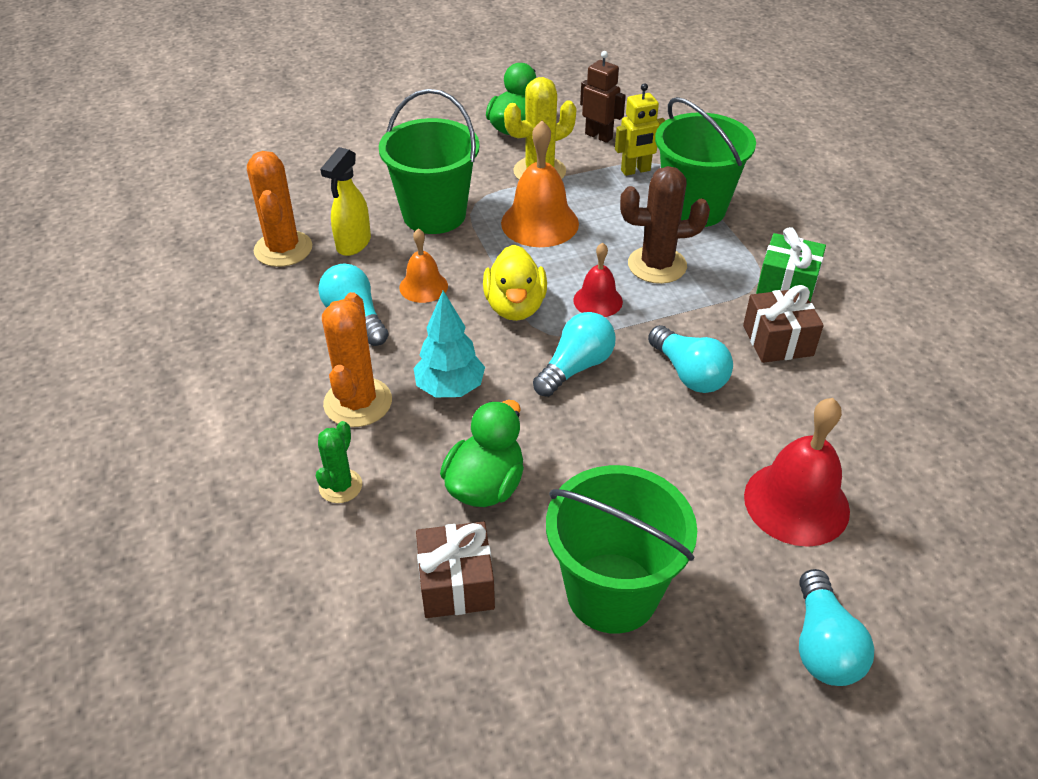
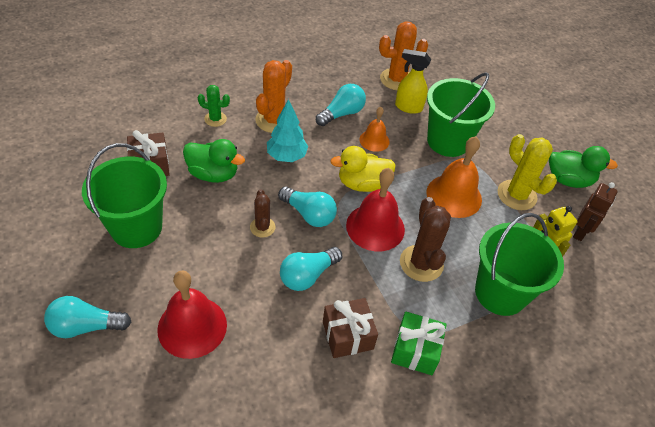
camera: 80 degrees right, 5 degrees up
orange cactus [322,292,392,427] -> orange cactus turned 60 degrees counterclockwise [255,60,292,133]
red bell [573,243,623,317] -> red bell [346,168,405,251], size x1.72
none -> brown cactus [250,189,275,237]

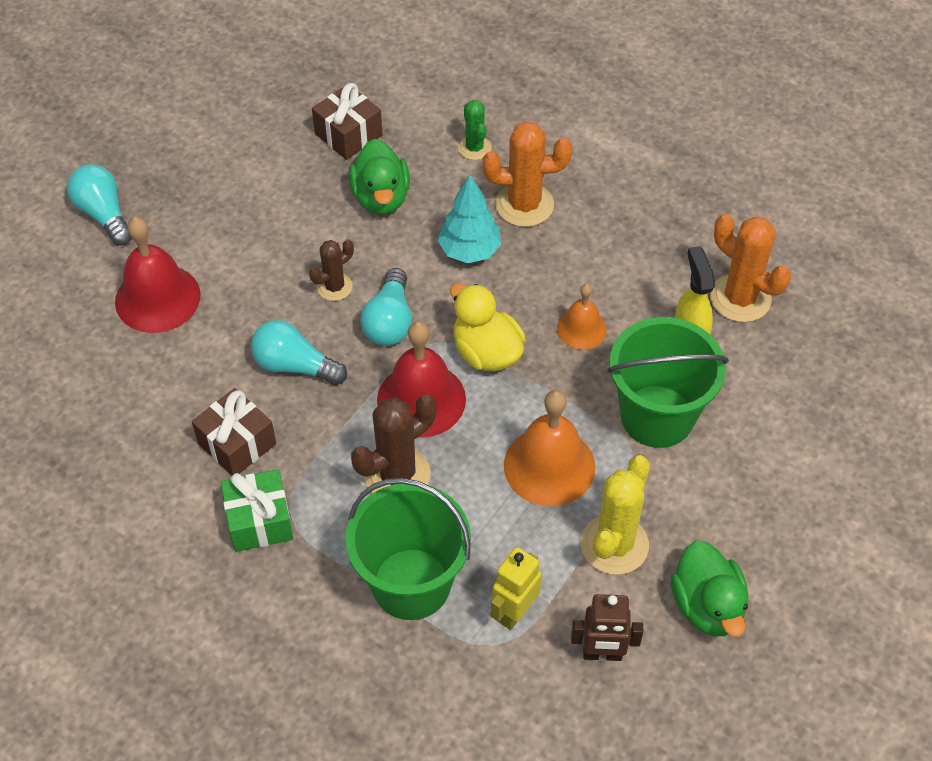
camera: 65 degrees right, 5 degrees up
green bucket [82,143,167,248] -> none
turquoise light bulb [316,84,366,126] -> none

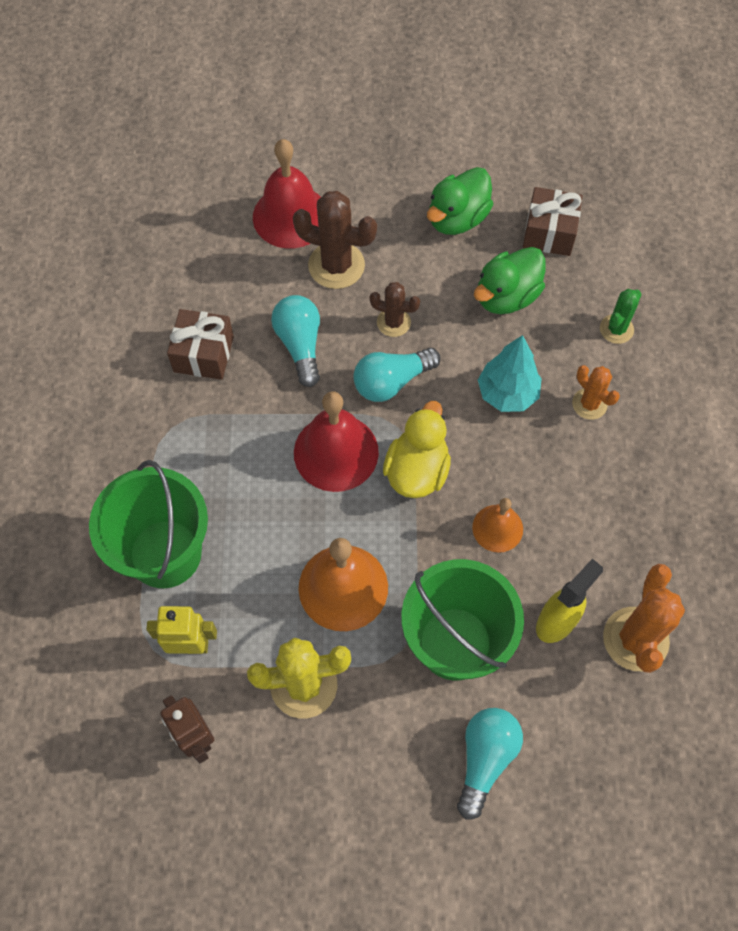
camera: 55 degrees right, 10 degrees up
turquoise light bulb [67,164,131,246] -> turquoise light bulb moved to [457,708,523,820]
green gift [221,469,293,552] -> none
brown cactus [351,395,436,493] -> brown cactus moved to [293,191,377,289]
orange cactus [483,121,572,227] -> orange cactus [572,365,620,420], size x0.59
green duck [671,541,748,637] -> green duck moved to [427,167,493,235]

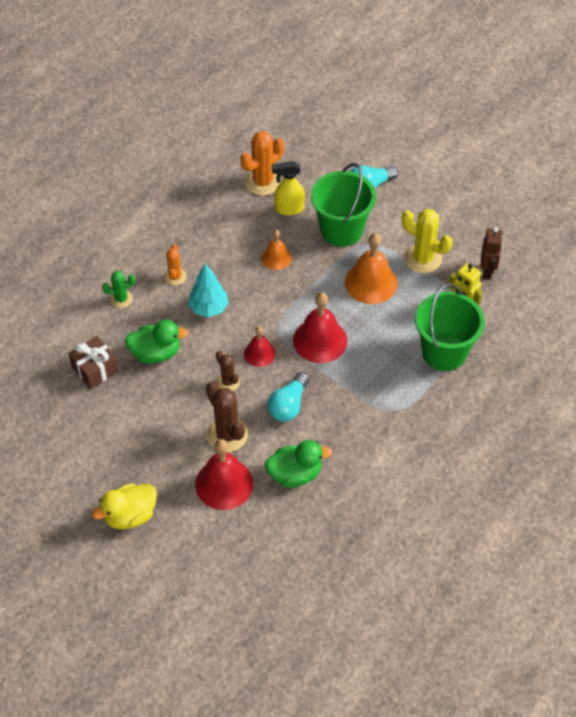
camera: 140 degrees left, 10 degrees down
brown gift [167,309,234,380] -> none
turquoise light bulb [353,348,441,402] -> red bell [244,326,276,367]
yellow duck [383,401,451,498] -> yellow duck moved to [92,483,157,529]
green duck [427,167,493,235] -> green duck moved to [265,440,332,488]

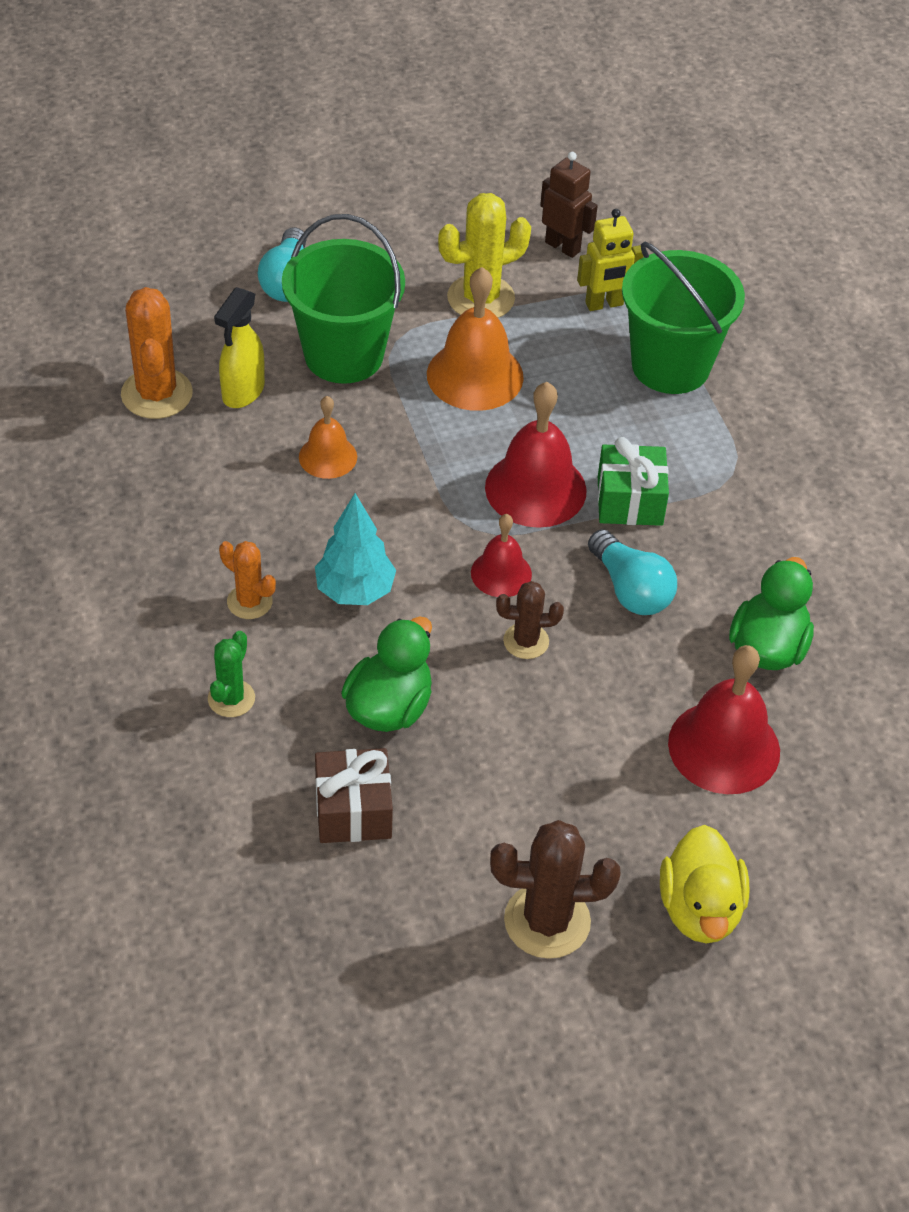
camera: 60 degrees left, 5 degrees down
brown cactus [206,381,248,452] -> brown cactus moved to [490,820,620,959]
none -> green gift [597,437,669,526]

